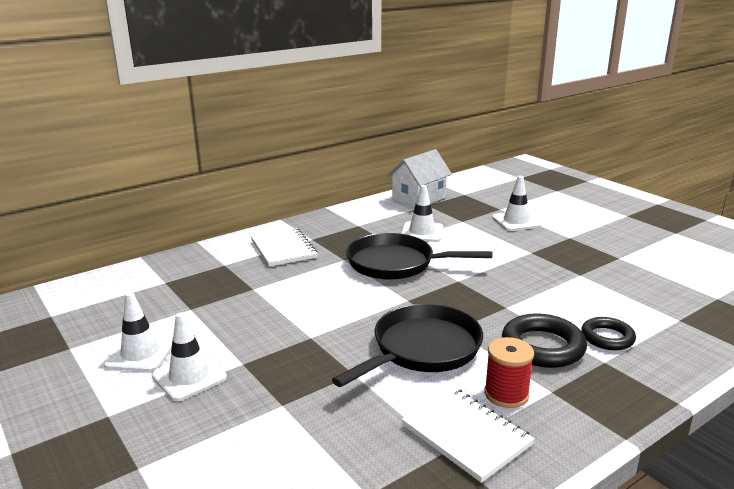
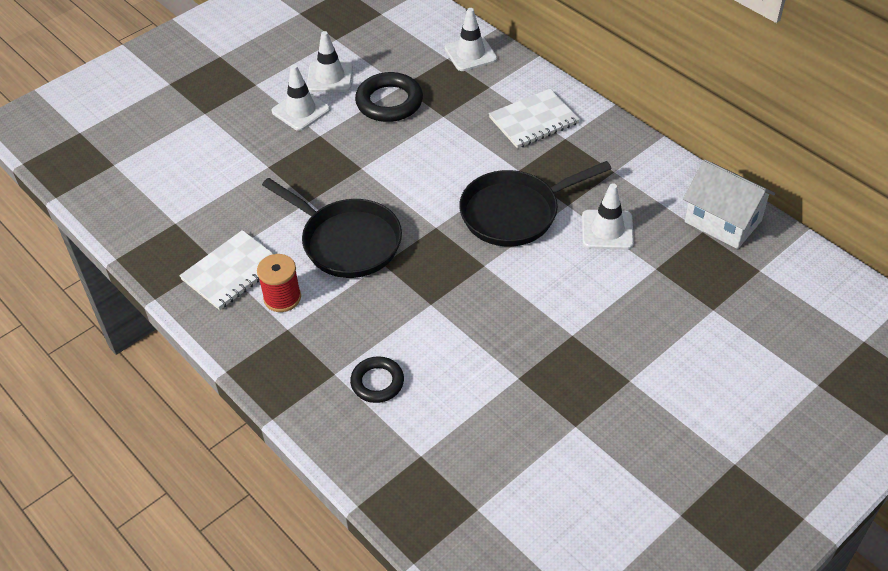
camera: 85 degrees right, 25 degrees up
black pan [346,233,493,280] -> black pan turned 120 degrees counterclockwise [459,161,612,247]
white traffic cone [492,176,541,231] -> white traffic cone moved to [444,8,497,71]
black ring [502,313,587,368] -> black ring moved to [355,72,423,122]

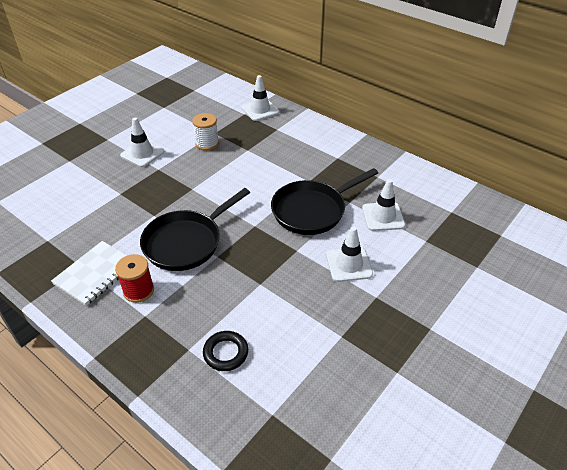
camera: 10 degrees left, 5 degrees down
black pan [262,178,402,278] -> black pan turned 105 degrees clockwise [140,188,250,271]
white traffic cone [307,31,353,92] -> white traffic cone moved to [326,226,373,282]
black ring [355,72,423,122] -> white spool [192,113,219,151]
white notebook [489,89,580,149] -> none
white house [683,159,775,249] -> none

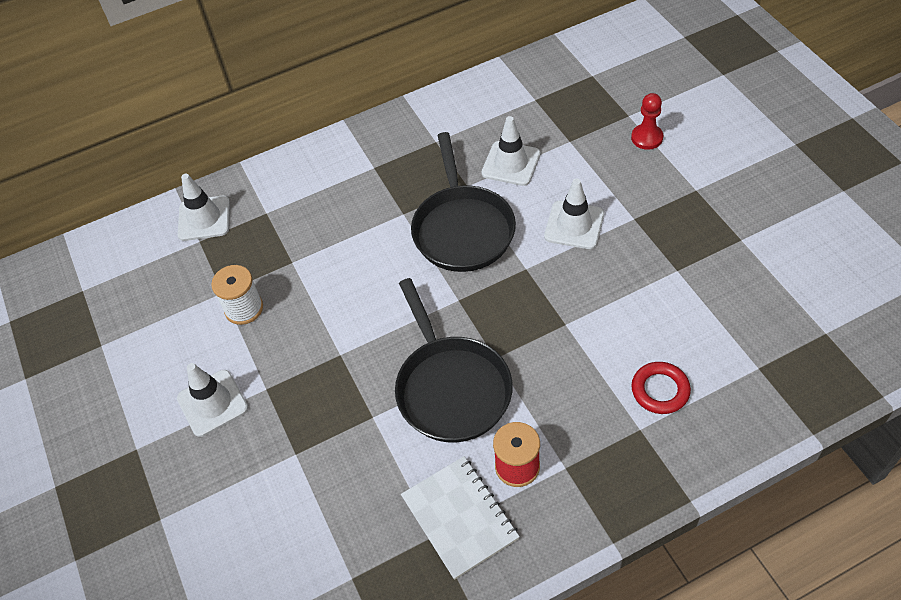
camera: 60 degrees left, 10 degrees up
black ring [203,331,248,371] -> red ring [631,362,691,414]
none -> red pawn [631,93,663,150]

